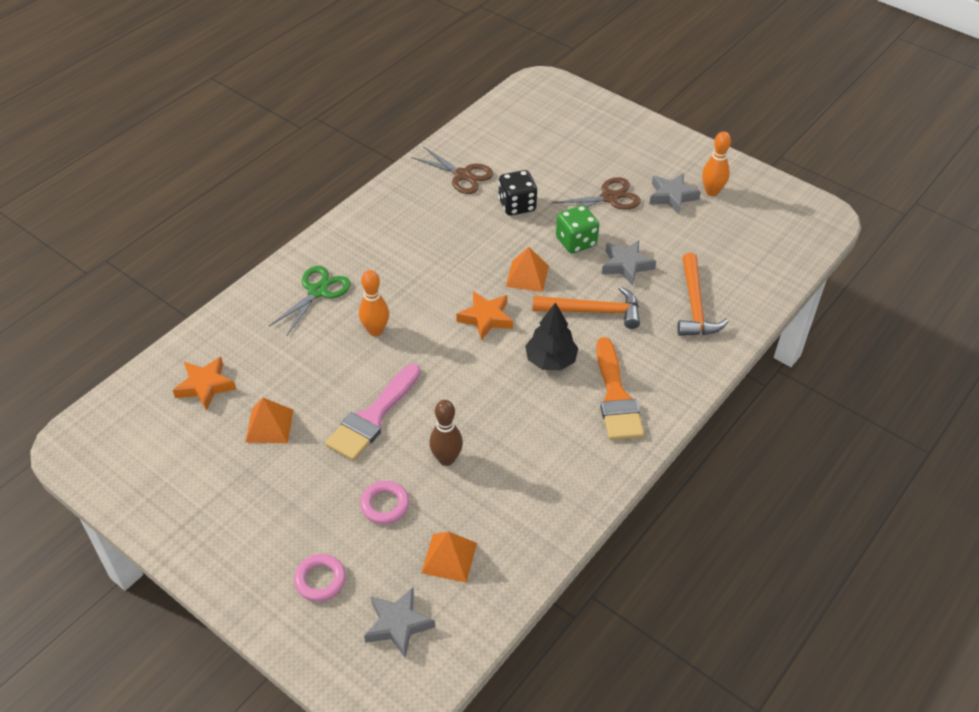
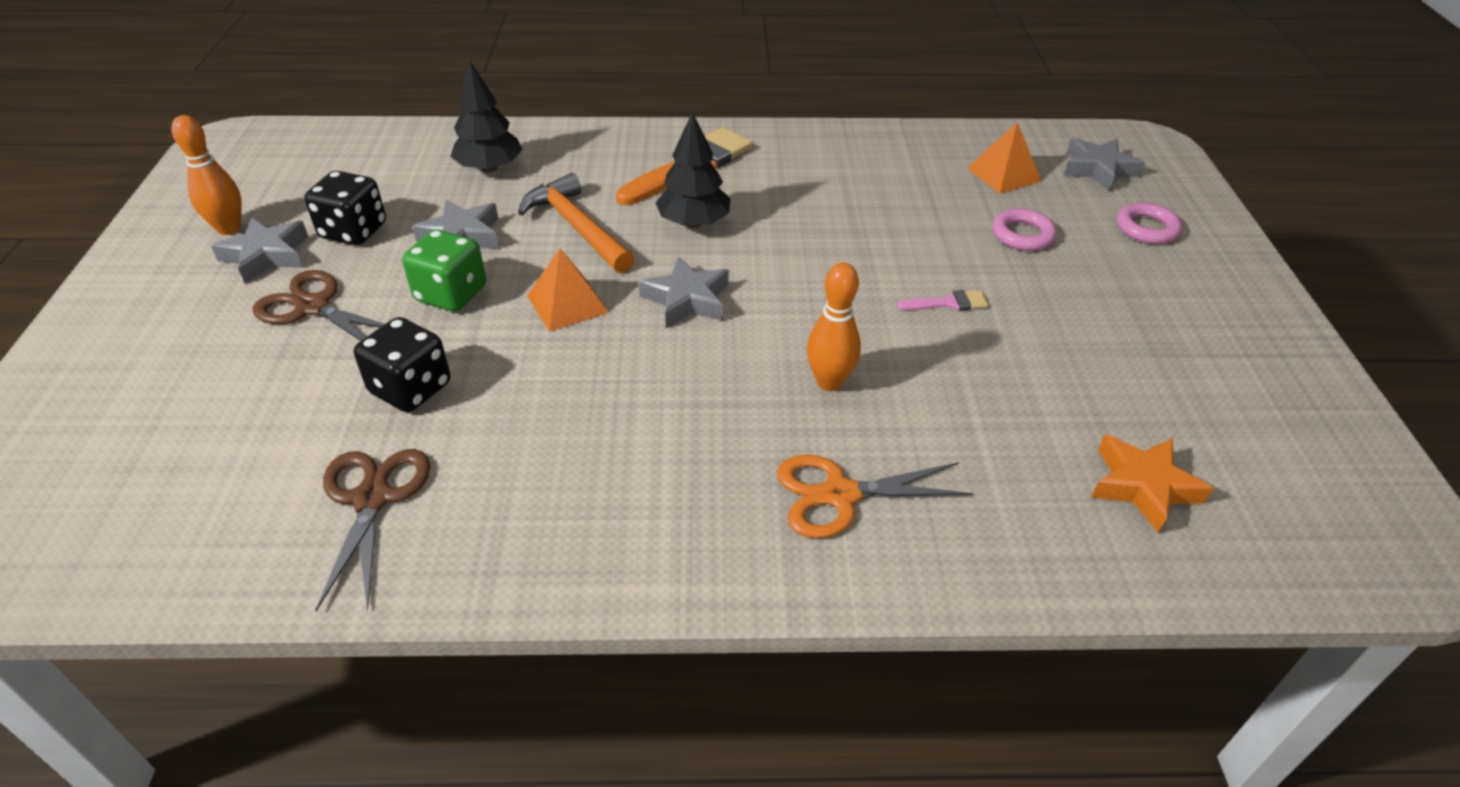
camera: 130 degrees left, 5 degrees down
orange pyramid [245,398,293,443] -> none
green scissors [268,266,351,336] -> orange scissors [777,455,974,538]
pink brush [325,364,421,461] -> pink brush [897,290,989,311], size x0.46
brown bowling pin [429,400,463,466] -> none
orange star [456,291,513,340] -> grey star [639,256,729,328]
orange hammer [677,253,729,336] -> black tree [450,60,522,172]
none -> black dice [305,171,386,245]

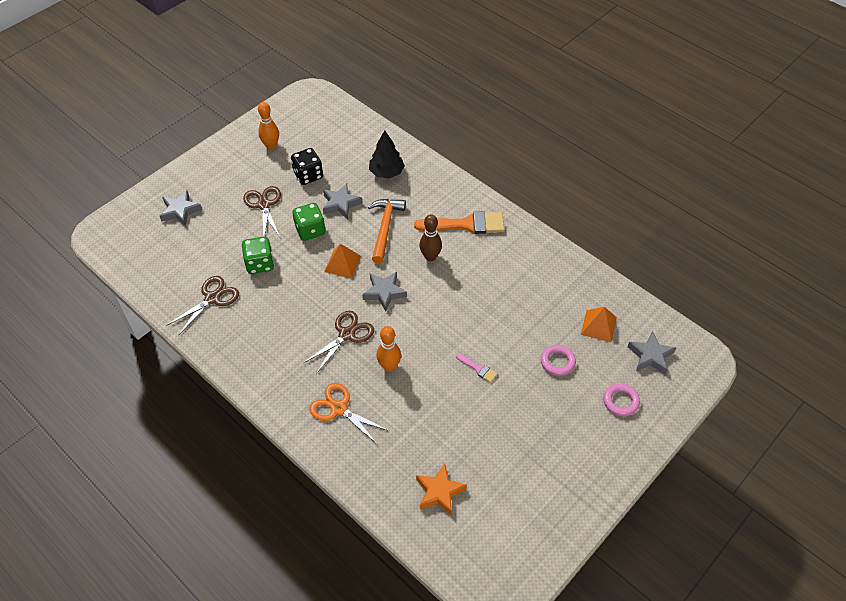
camera: 45 degrees right, 10 degrees up
grey star [211,217,308,284] -> grey star moved to [160,190,202,226]
black dice [354,317,450,412] -> green dice [242,237,274,274]
black tree [655,112,731,228] -> brown bowling pin [419,214,442,261]
none -> brown scissors [303,311,374,374]

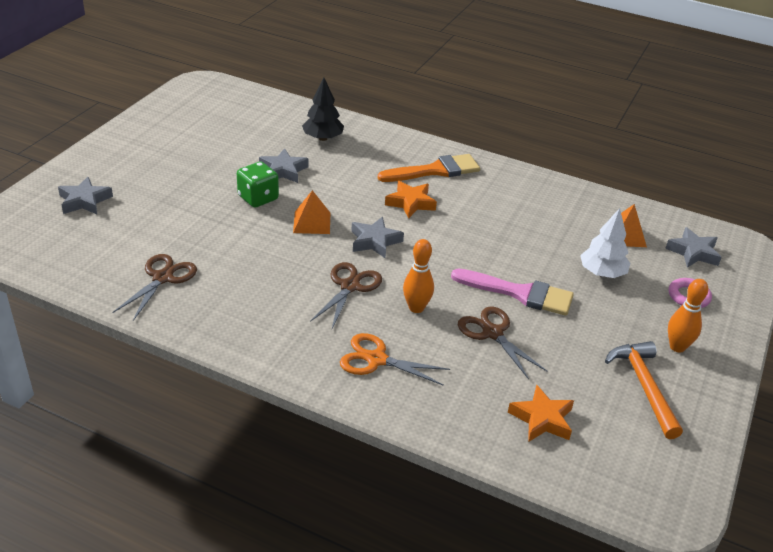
camera: 20 degrees left, 15 degrees down
green dice [242,237,274,274] -> none
brown scissors [243,186,281,237] -> brown scissors moved to [458,307,547,380]
orange bowling pin [258,102,279,150] -> orange bowling pin moved to [668,279,708,353]
black dice [291,148,323,185] -> none
orange hammer [368,199,406,264] -> orange hammer moved to [605,341,683,439]
brown bowling pin [419,214,442,261] -> orange star [385,181,437,218]
pink brush [456,353,497,383] -> pink brush [451,269,574,316], size x2.18
pink ring [541,345,576,376] -> white tree [580,208,631,278]

